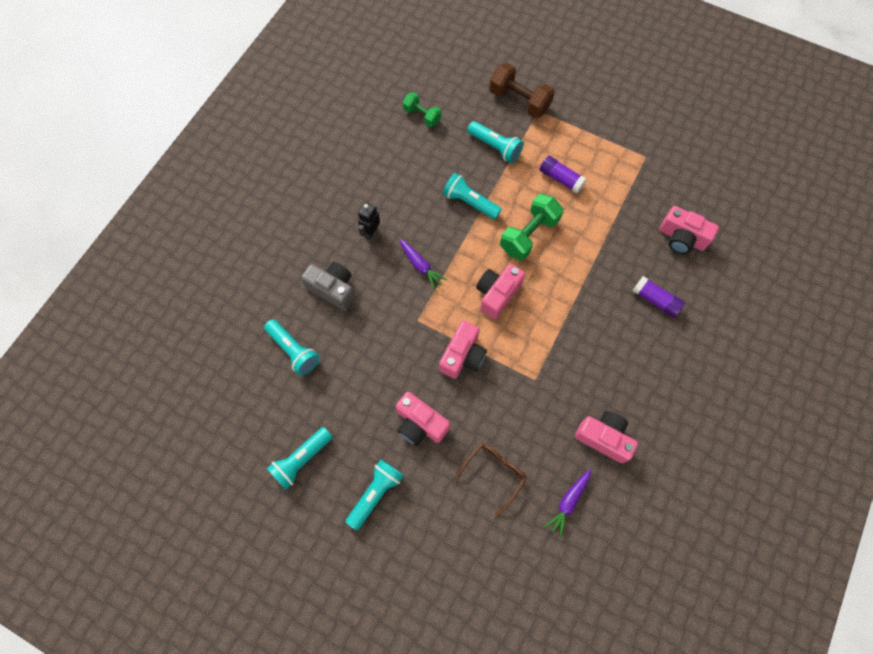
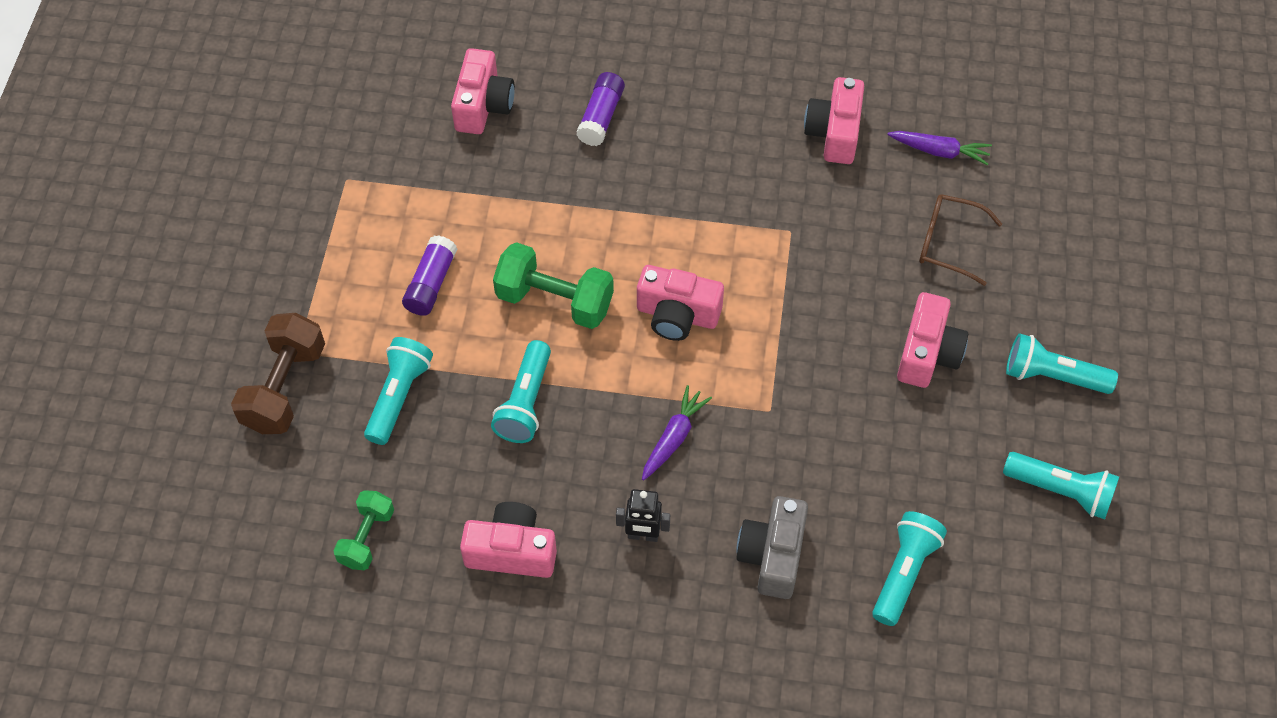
camera: 110 degrees left, 10 degrees down
pink camera [439,320,487,379] -> pink camera moved to [460,502,557,578]

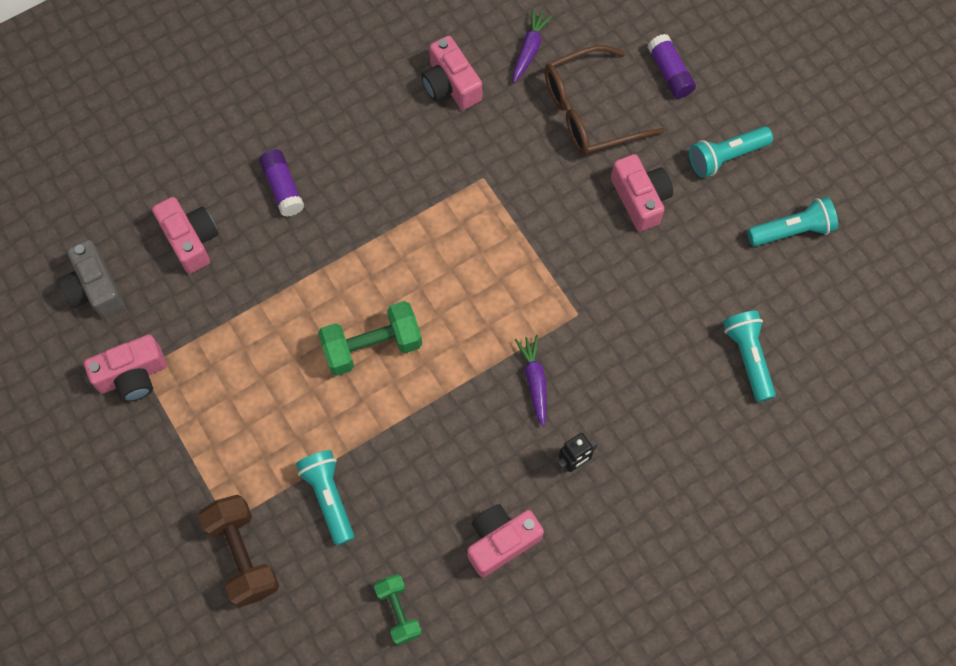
camera: 40 degrees left, 10 degrees up
purple glue stick [402,235,457,316] -> purple glue stick moved to [648,34,696,99]
turquoise flashlight [491,340,551,443] -> none
pink camera [637,265,724,341] -> pink camera moved to [84,334,167,402]
grey camera [736,496,808,599] -> grey camera moved to [58,240,125,318]
purple carrot [887,131,992,165] -> purple carrot turned 45 degrees counterclockwise [513,9,553,83]
brown glasses [919,194,1002,286] -> brown glasses [544,45,664,156], size x1.58

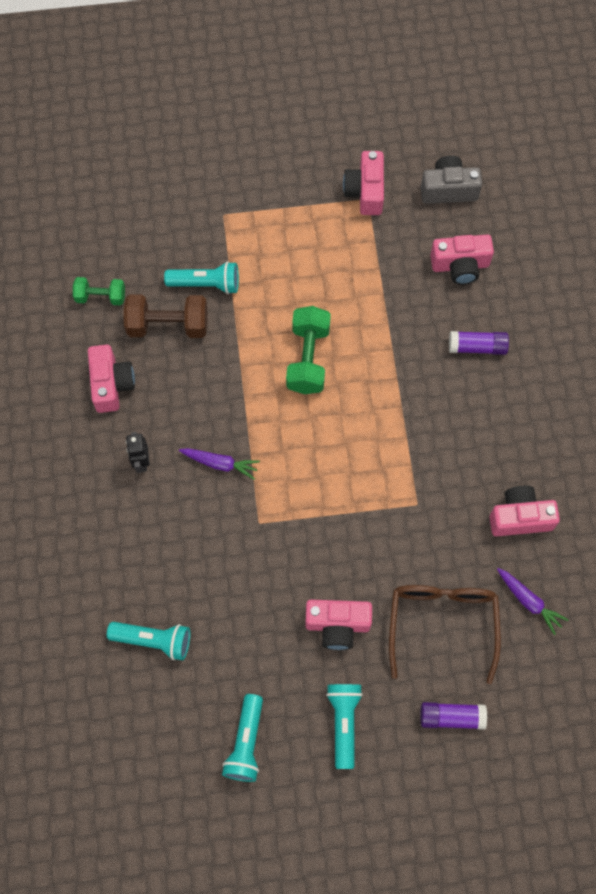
camera: 115 degrees right, 0 degrees up
brown dumbbell [198,494,279,607] -> brown dumbbell moved to [124,294,207,338]

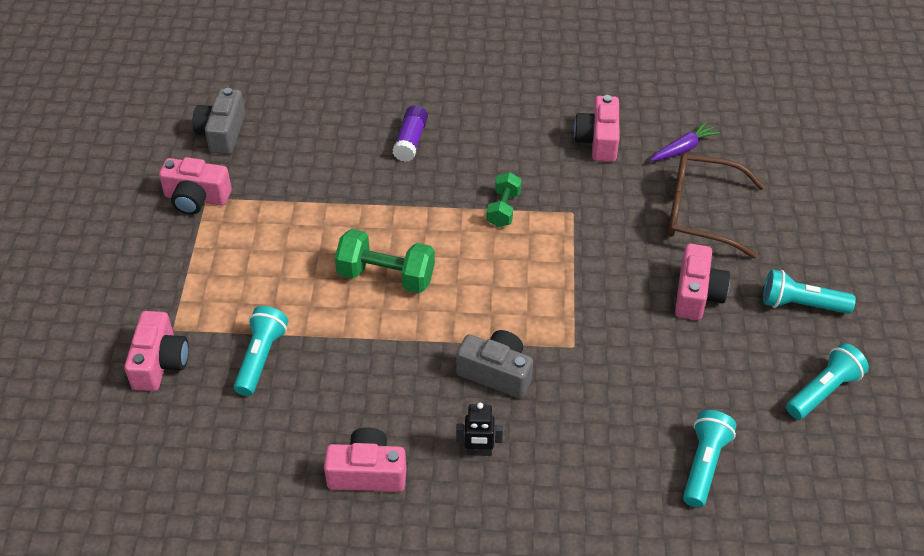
camera: 80 degrees left, 20 degrees down
green dumbbell [73,277,125,305] -> green dumbbell moved to [486,172,522,227]
brown dumbbell [124,294,207,338] -> none
purple carrot [179,448,260,480] -> grey camera [456,330,533,398]
turquoise flashlight [222,694,263,782] -> turquoise flashlight turned 60 degrees counterclockwise [786,343,869,420]
purple glue stick [420,702,487,730] -> none
pink camera [430,234,494,285] -> pink camera moved to [124,311,189,391]

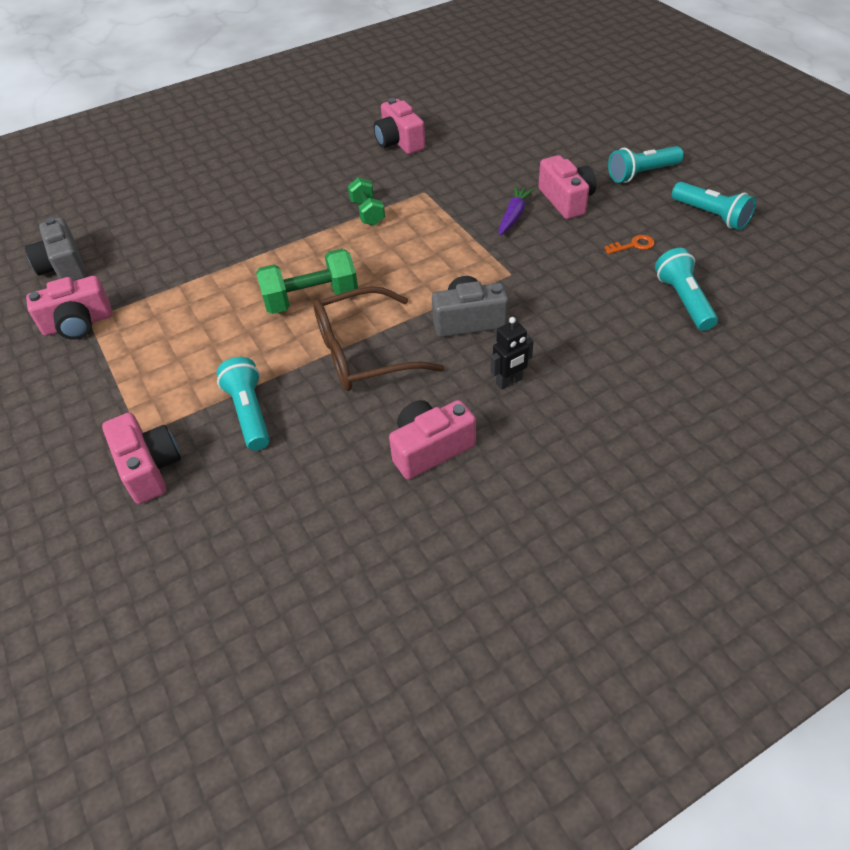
camera: 30 degrees left, 0 degrees up
purple glue stick [393,105,428,162] -> none
purple carrot [650,121,720,161] -> purple carrot moved to [499,186,535,236]
brown glasses [668,153,765,259] -> brown glasses moved to [313,286,445,391]
turquoise flashlight [786,343,869,420] -> turquoise flashlight turned 120 degrees clockwise [672,182,756,230]
none -> orange key [604,235,655,254]

